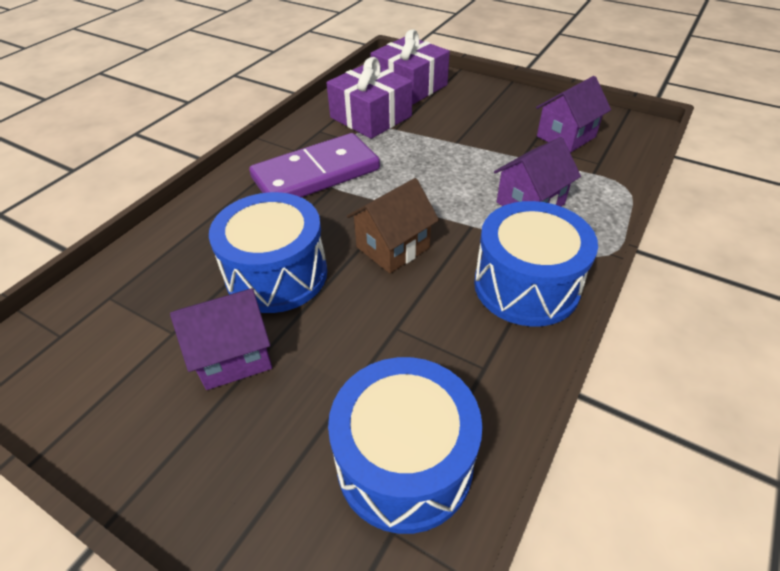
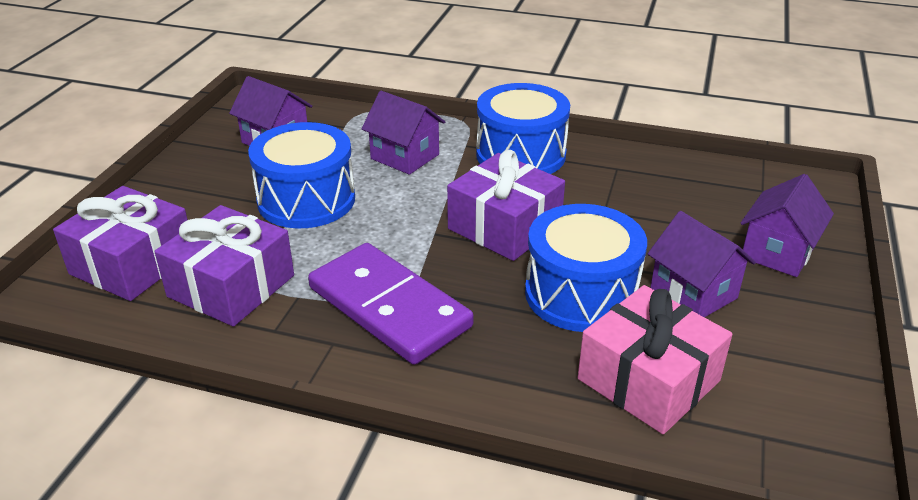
camera: 105 degrees left, 10 degrees down
blue drum [328,357,483,534] -> blue drum moved to [248,122,355,228]
brown house [347,178,439,273] -> purple gift [447,150,565,261]
none -> pink gift [578,285,733,434]
none -> purple house [741,174,834,277]

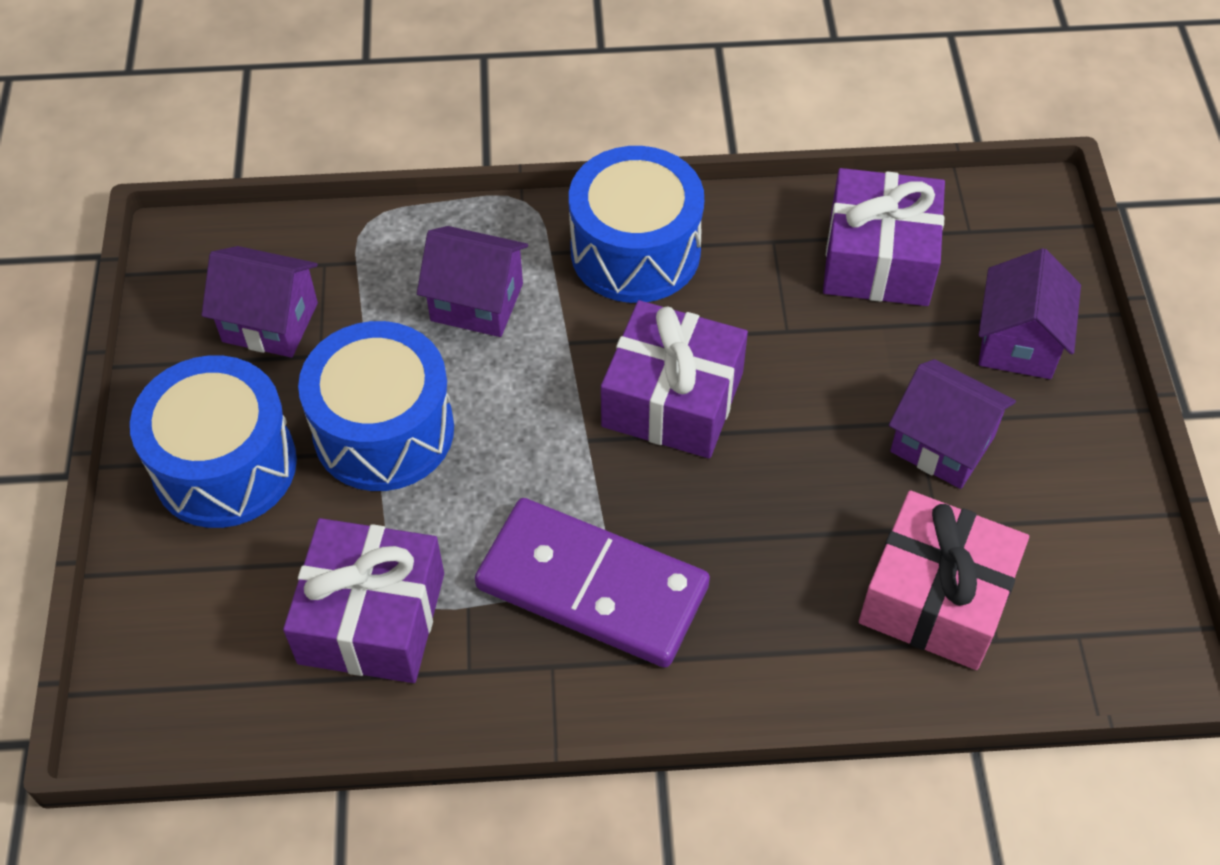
camera: 20 degrees left, 20 degrees up
purple gift [53,186,188,301] -> purple gift moved to [823,168,945,306]
blue drum [525,204,647,332] -> blue drum moved to [130,355,297,528]

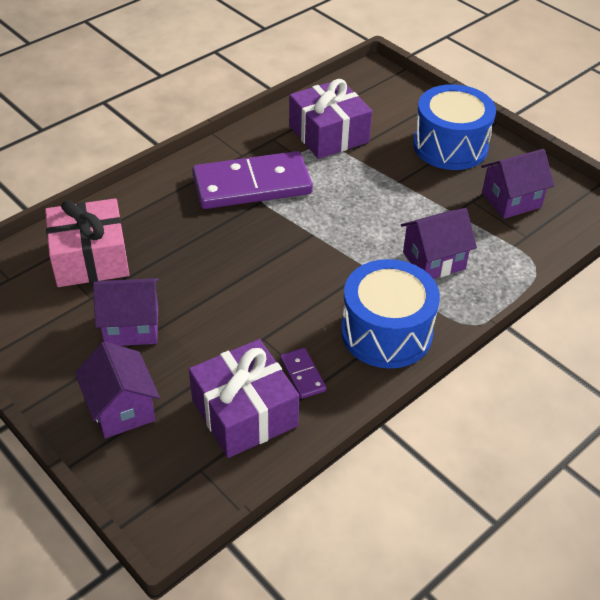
camera: 140 degrees right, 10 degrees down
blue drum [298,321,454,491] -> none
purple gift [601,300,748,458] -> none
none -> purple domino [280,348,326,399]

